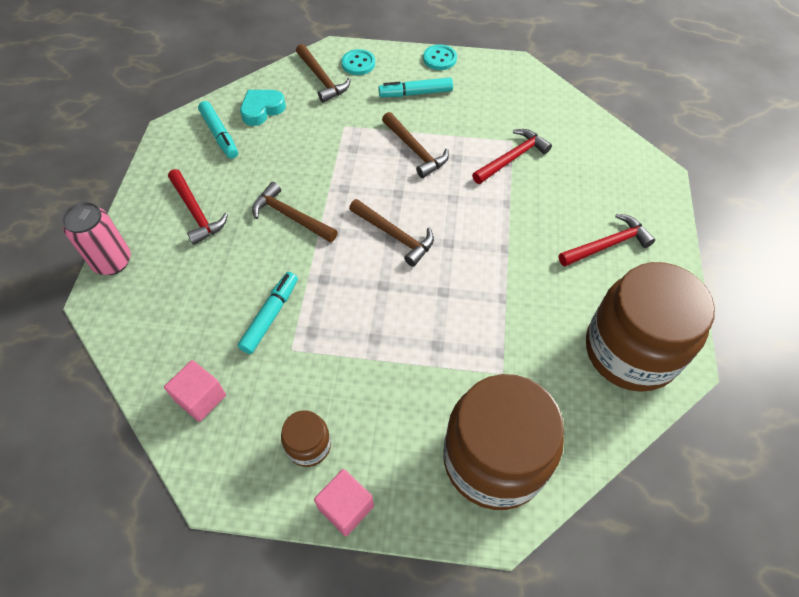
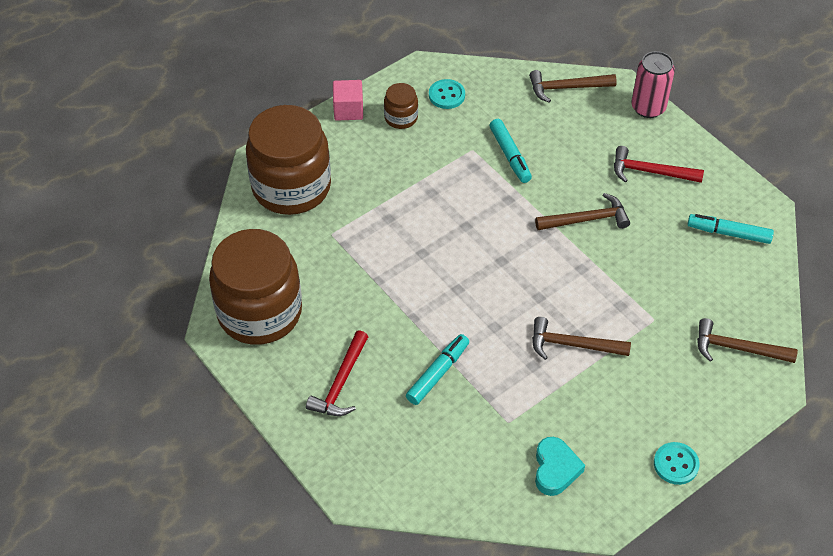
camera: 135 degrees right, 5 degrees down
pink cube [164,360,226,422] -> none
turquoise heart [240,90,286,126] -> turquoise heart moved to [535,437,585,496]
turquoise button [341,49,375,75] -> turquoise button moved to [429,79,465,109]
brown hammer [349,199,434,267] -> brown hammer moved to [529,70,617,103]
turquoise marker [378,77,453,97] -> turquoise marker moved to [406,334,469,405]
red hammer [472,129,552,184] -> none

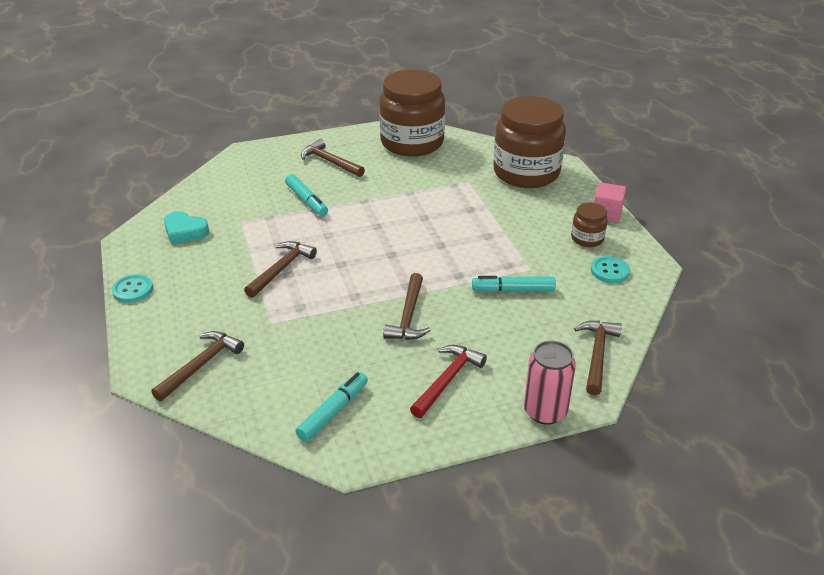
camera: 110 degrees right, 15 degrees down
red hammer [306,330,368,416] -> brown hammer [301,139,365,177]

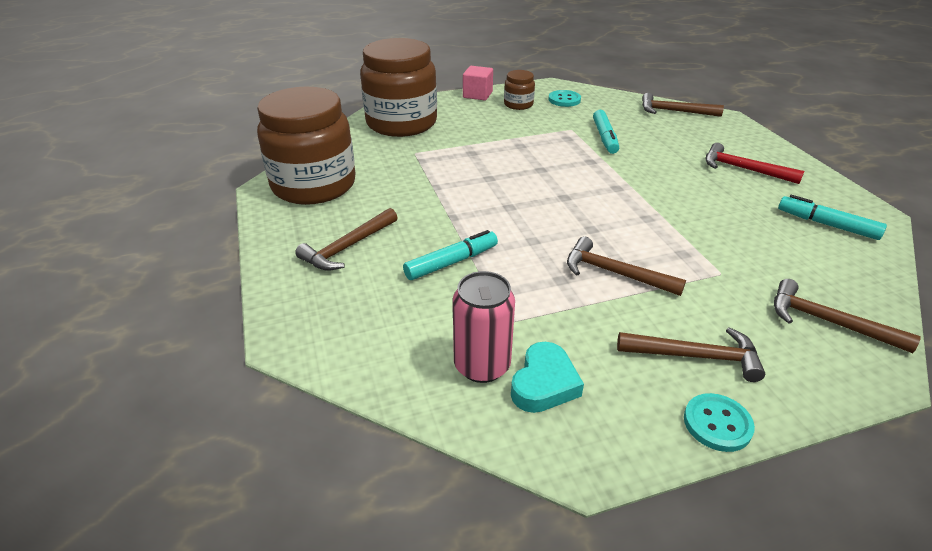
camera: 90 degrees left, 0 degrees up
brown hammer [383,273,431,340] -> brown hammer moved to [617,327,765,382]
pink can [524,341,576,425] -> pink can moved to [453,271,515,383]

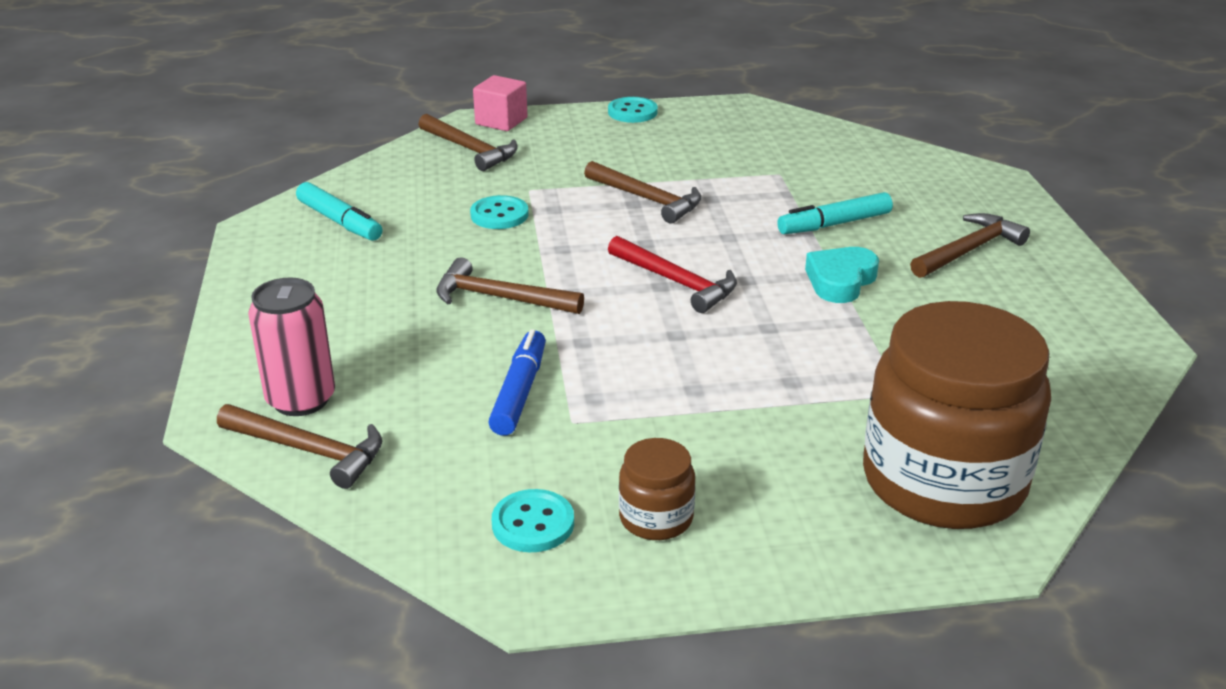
camera: 170 degrees left, 5 degrees down
brown jar [257,87,356,205] -> none
pink can [453,271,515,383] -> pink can moved to [248,278,335,416]
pink cube [463,66,493,100] -> pink cube moved to [473,75,527,131]
turquoise heart [511,342,584,413] -> turquoise heart moved to [805,247,879,303]
turquoise marker [593,110,619,154] -> blue marker [488,329,546,436]
brown hammer [617,327,765,382] -> brown hammer moved to [436,257,584,314]
red hammer [705,143,804,184] -> red hammer moved to [608,236,737,313]
none -> turquoise button [470,195,529,229]

